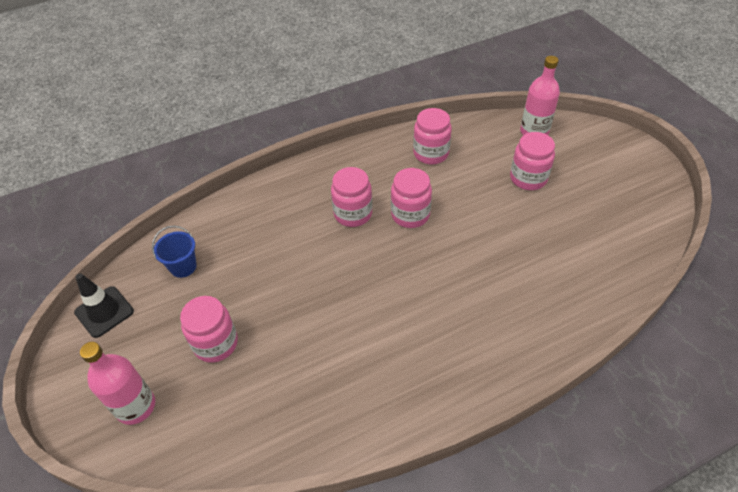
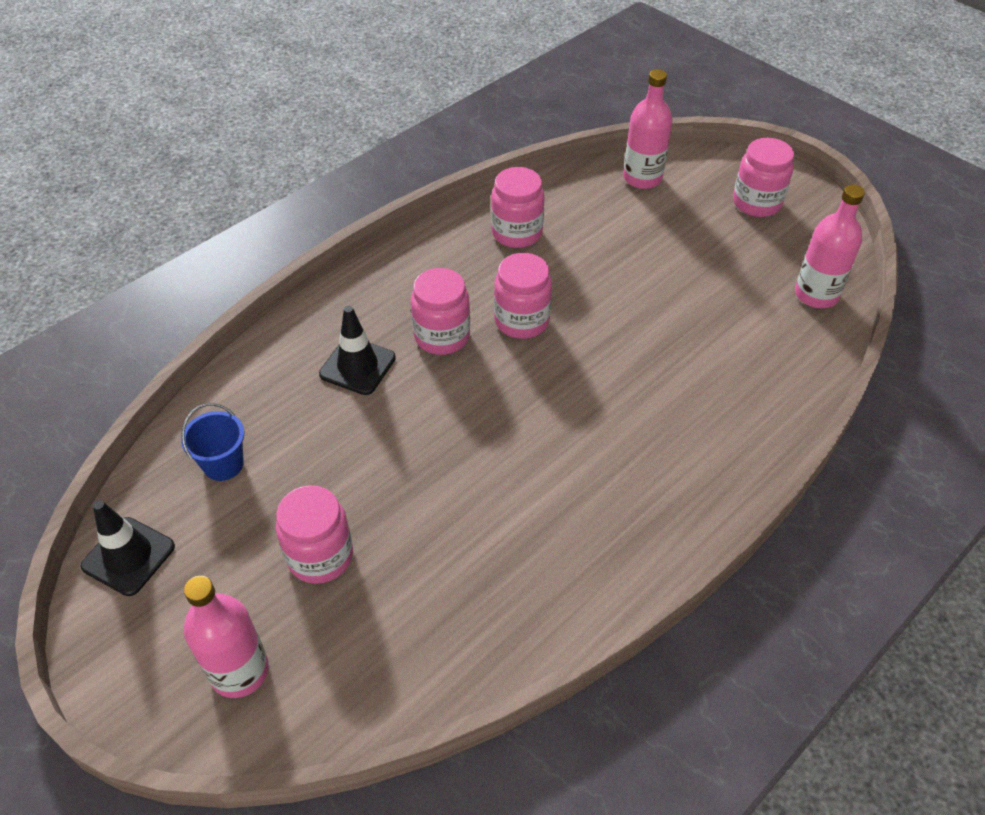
camera: 20 degrees left, 0 degrees up
pink jar [510,132,555,190] -> pink jar moved to [733,138,794,217]
none -> black traffic cone [319,306,396,395]
none -> pink bottle [795,184,865,308]

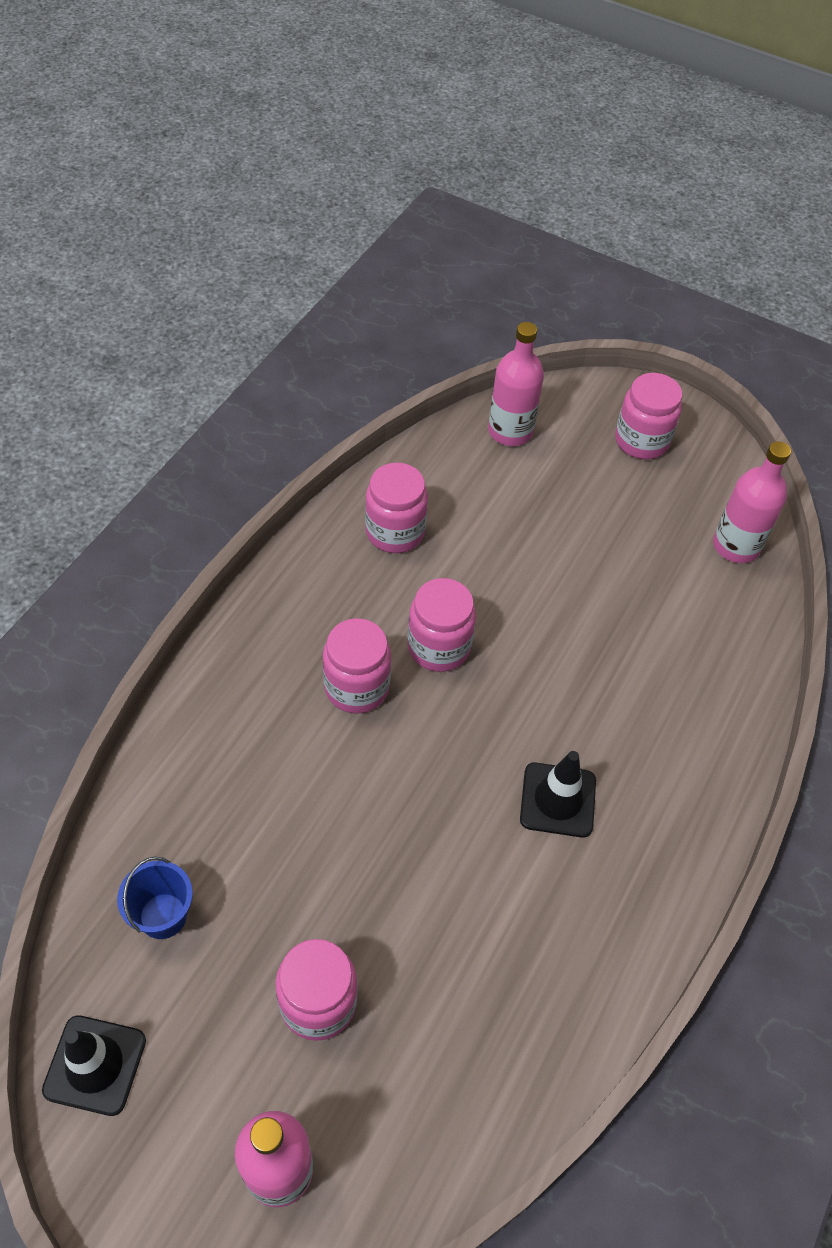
camera: 20 degrees left, 5 degrees up
black traffic cone [319,306,396,395] -> black traffic cone moved to [520,751,596,838]

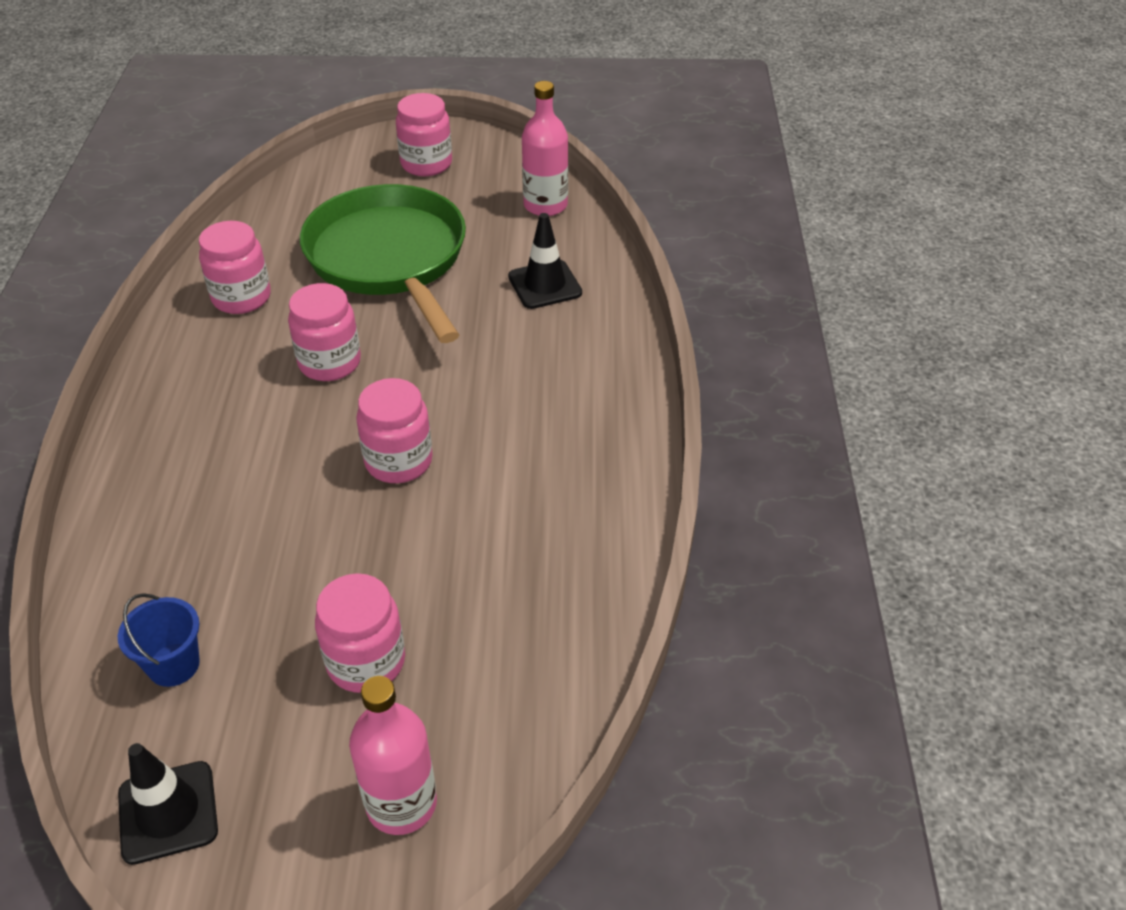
camera: 25 degrees left, 10 degrees down
pink jar [323,618,391,714] -> pink jar moved to [356,378,433,483]
pink bottle [488,322,544,446] -> none
black traffic cone [520,751,596,838] -> black traffic cone moved to [508,213,582,309]
none -> green pan [300,184,466,343]

